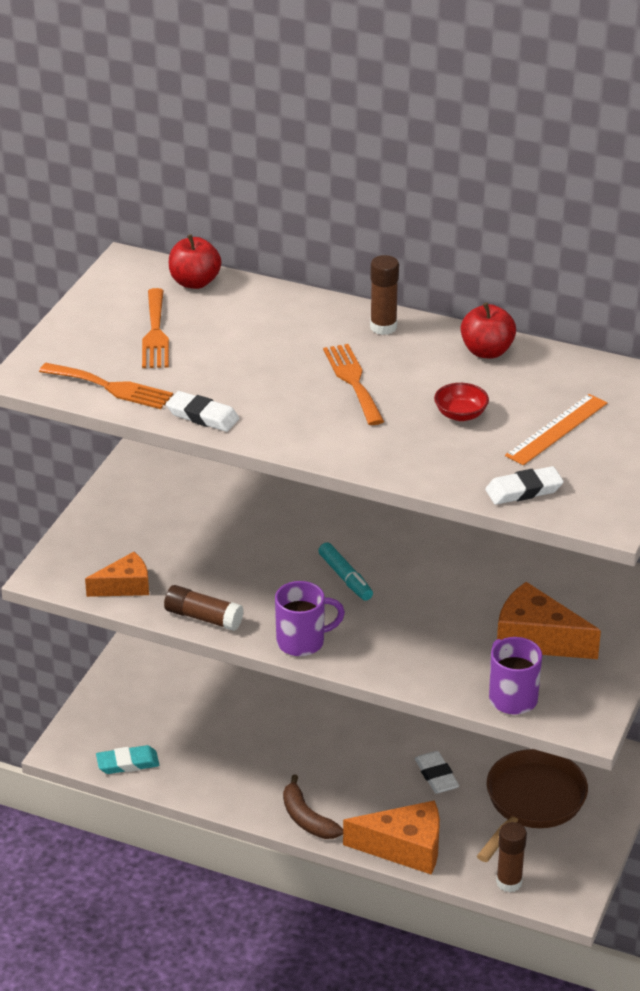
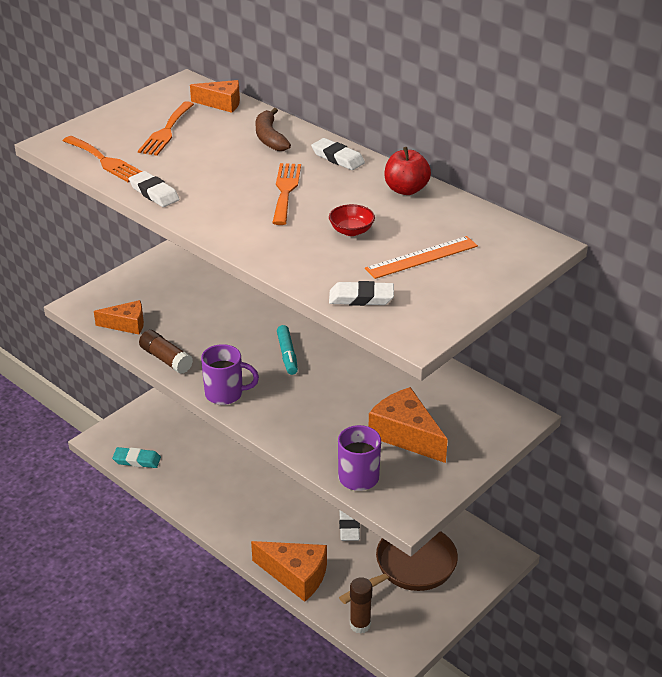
camera: 20 degrees right, 0 degrees up
red apple [169,234,221,289] -> orange cheese [190,80,240,113]
brown banana [283,774,343,839] -> brown banana moved to [255,108,291,151]
brown glue stick [370,255,399,335] -> white eraser [311,138,365,170]

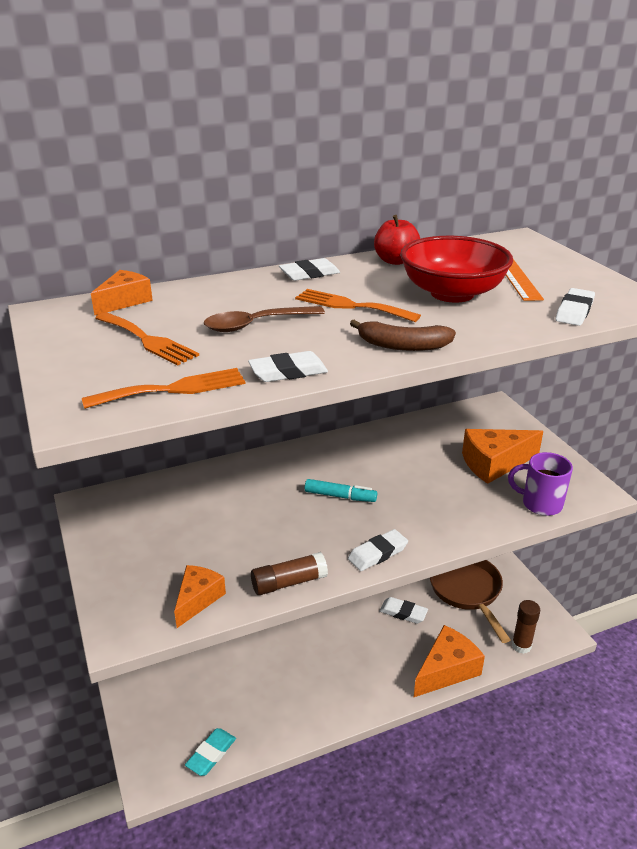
camera: 65 degrees left, 5 degrees down
purple mug [201,344,259,405] -> white eraser [348,529,408,571]
brown banana [255,108,291,151] -> brown banana moved to [350,320,456,351]
red bowl [329,204,375,236] -> red bowl [400,236,513,302], size x2.27
none -> brown spoon [204,306,325,332]

